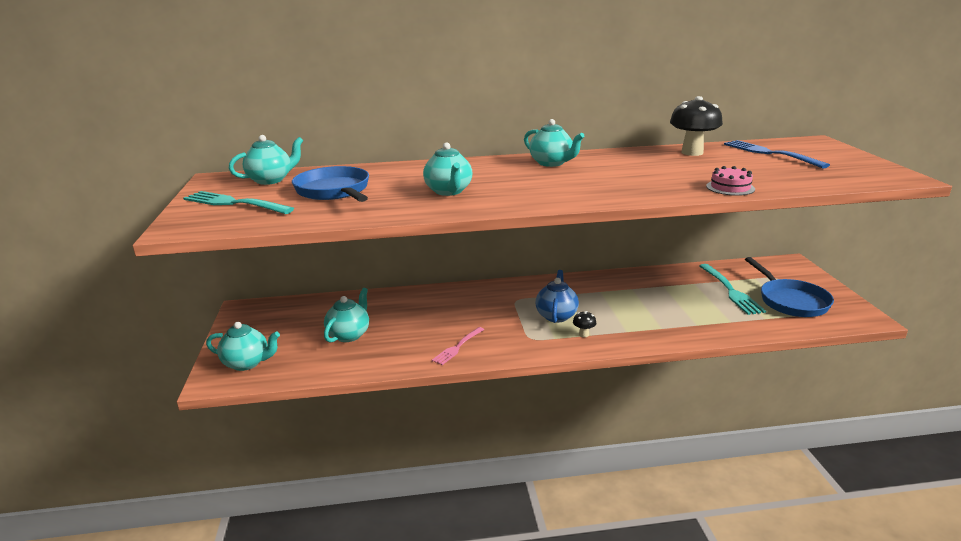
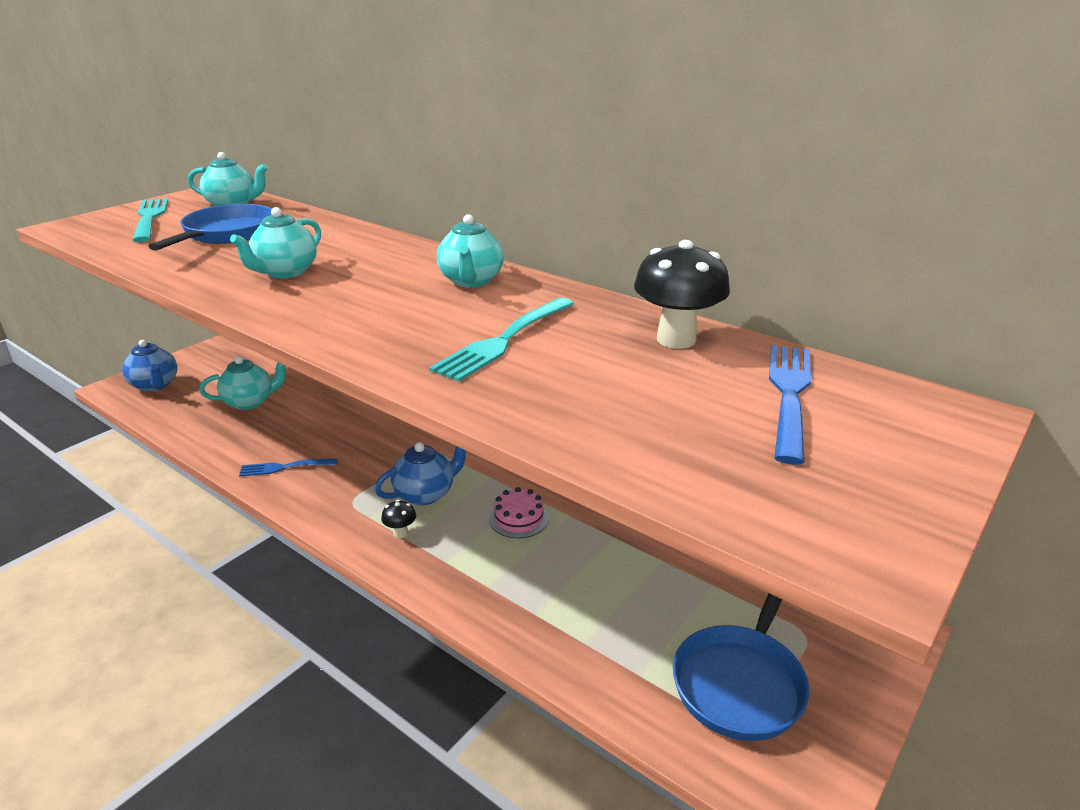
camera: 45 degrees right, 5 degrees up
turquoise teapot [206,322,280,371] -> blue teapot [122,340,177,392]
pink fork [432,327,484,365] -> blue fork [239,458,338,476]
turquoise fork [699,264,766,315] -> turquoise fork moved to [429,298,574,382]
pink cake [706,166,755,196] -> pink cake moved to [489,487,549,538]

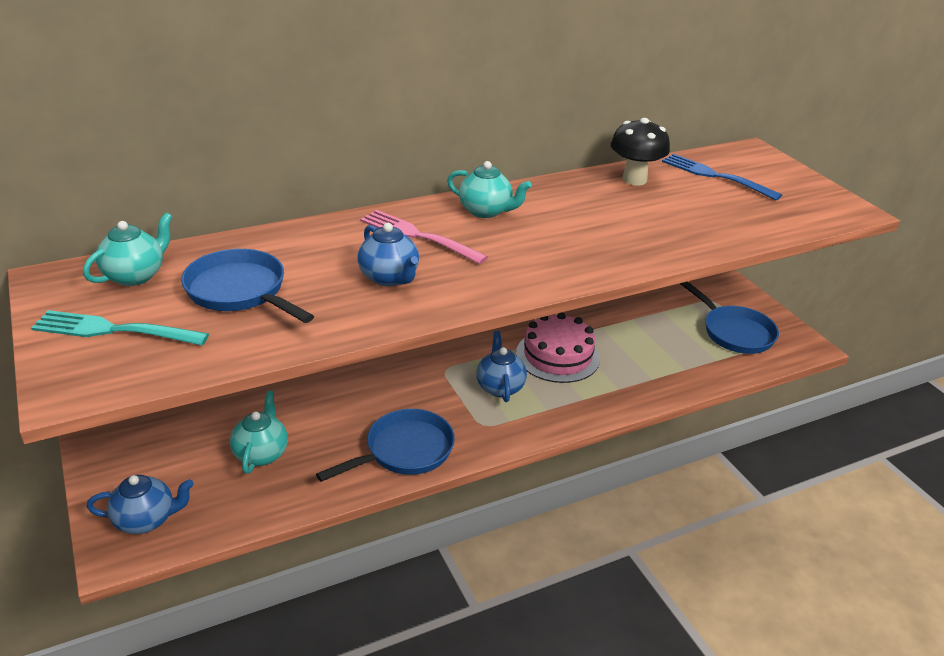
camera: 65 degrees left, 5 degrees up
turquoise teapot [230,207,321,278] -> blue teapot [357,223,419,286]
blue fork [239,458,338,476] -> blue pan [316,409,455,482]
black mushroom [381,500,416,538] -> none
turquoise fork [429,298,574,382] -> none
pink cake [489,487,549,538] -> pink cake [516,312,600,383], size x1.90
none -> pink fork [360,210,488,264]

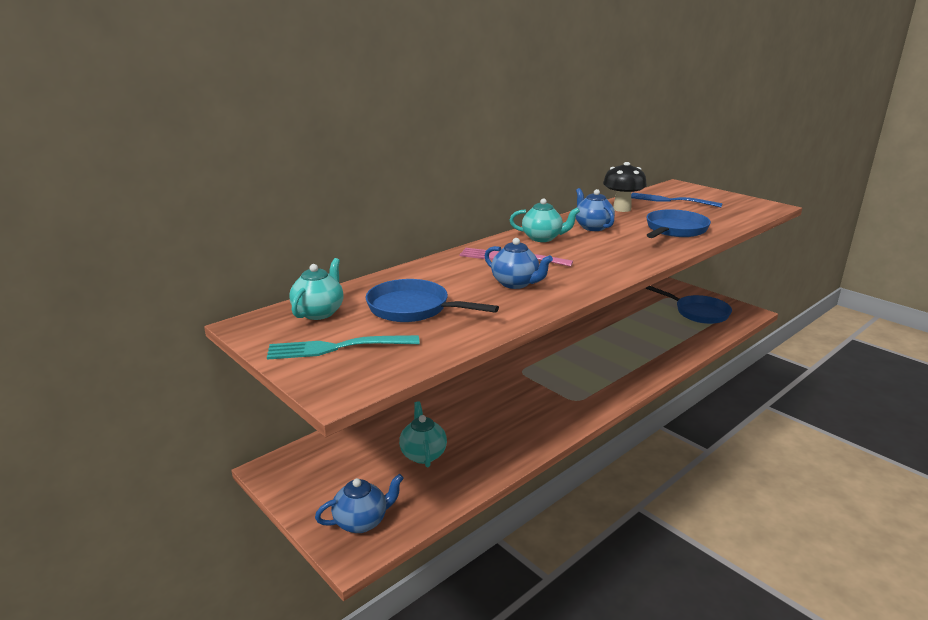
camera: 15 degrees left, 10 degrees down
blue pan [316,409,455,482] -> blue pan moved to [646,209,711,238]
blue teapot [476,331,527,402] -> blue teapot moved to [576,188,615,231]
pink cake [516,312,600,383] -> none

